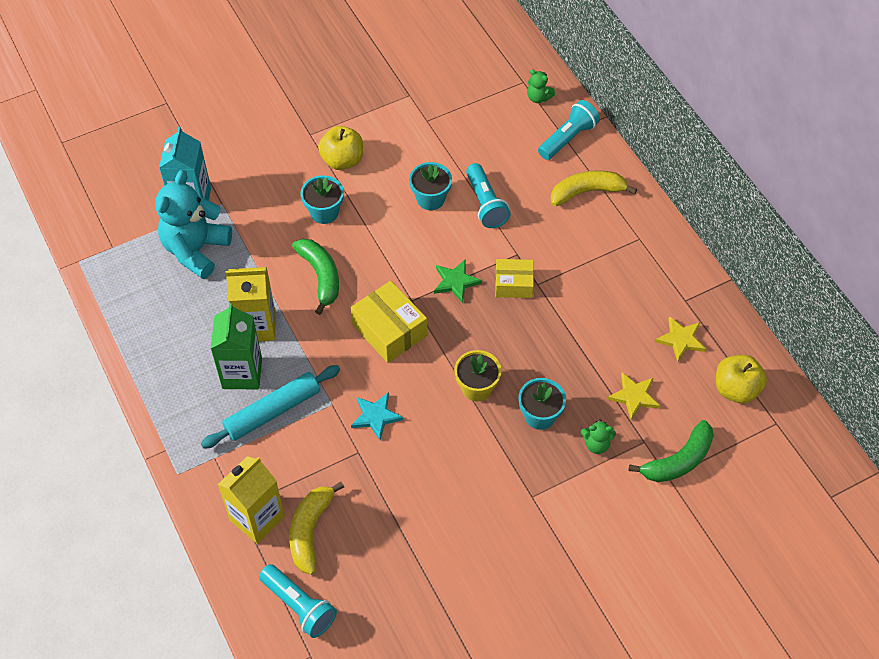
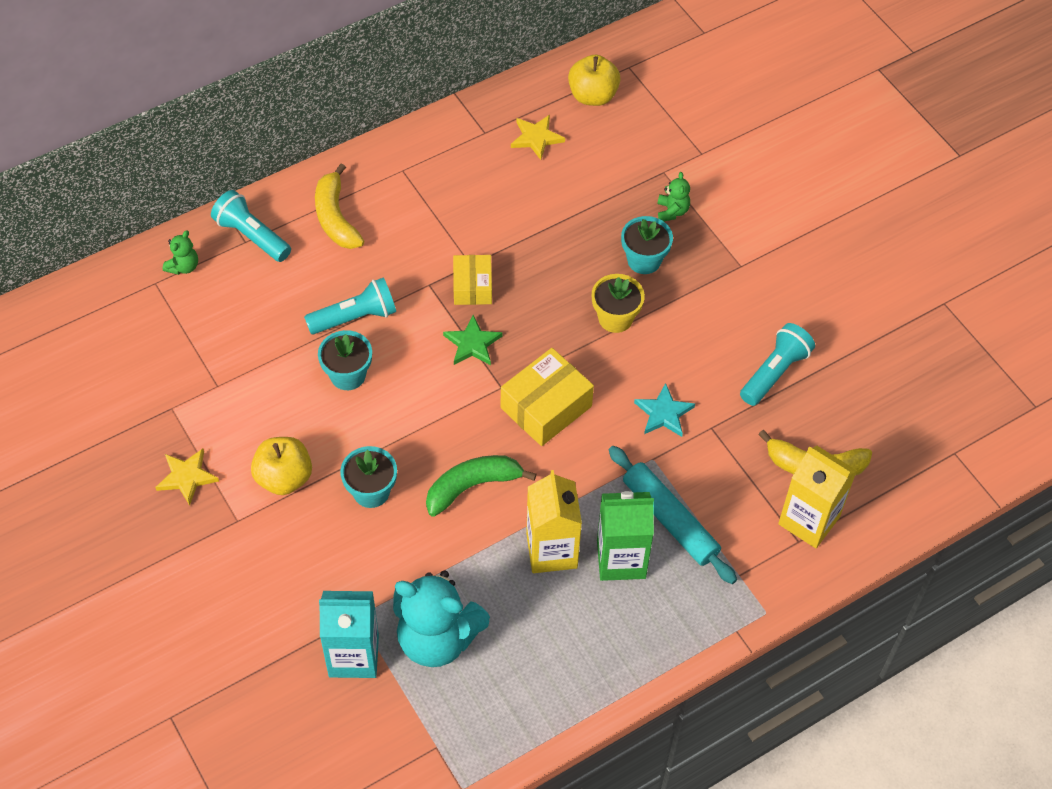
camera: 95 degrees left, 0 degrees up
turquoise flashlight [259,564,337,638] -> turquoise flashlight moved to [740,323,815,406]
yellow star [607,373,660,420] -> yellow star moved to [155,449,219,506]
green banana [628,420,714,482] -> none

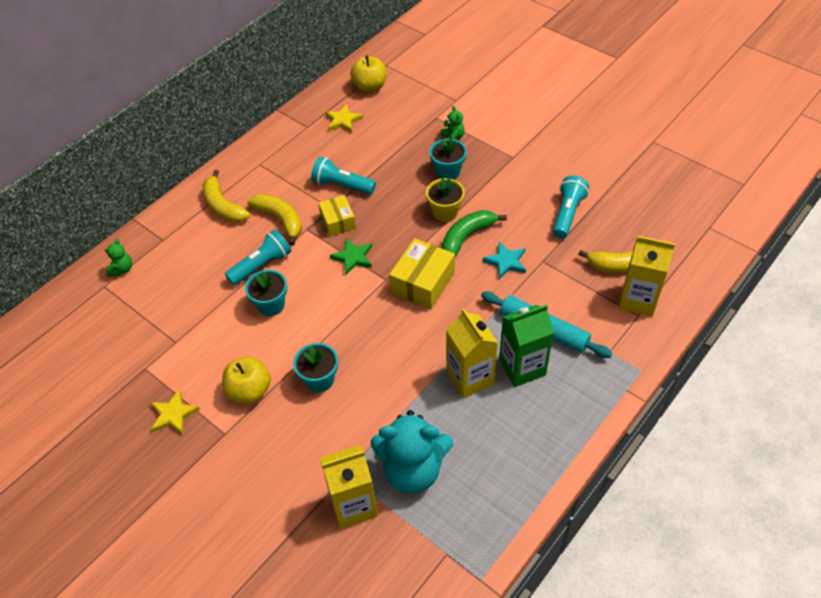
camera: 15 degrees left, 5 degrees down
turquoise flashlight [211,190,291,262] -> turquoise flashlight moved to [311,157,376,195]
turquoise carton [319,591,379,678] -> yellow carton [320,445,378,529]
green banana [426,455,536,517] -> green banana moved to [442,210,507,257]
none -> yellow banana [247,194,302,246]

